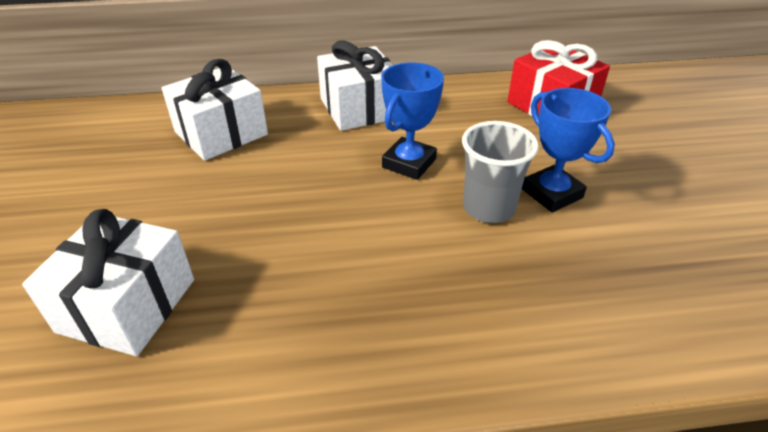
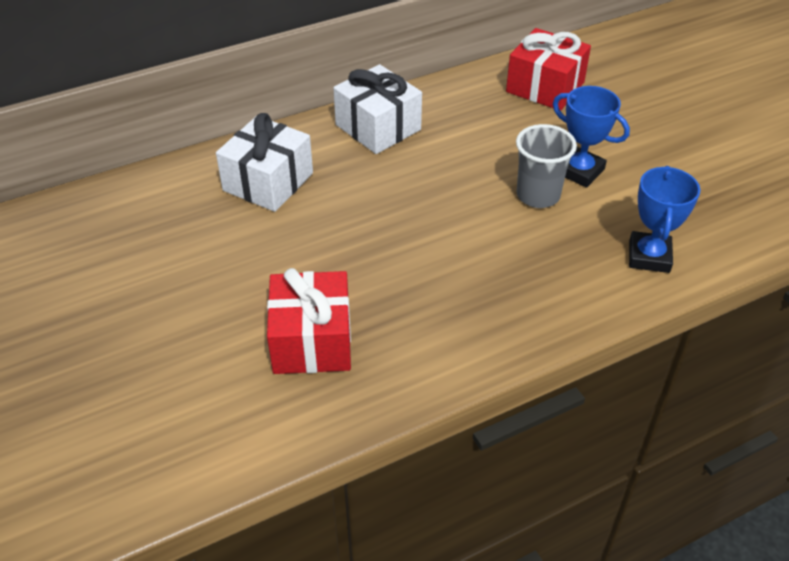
camera: 20 degrees left, 5 degrees up
white gift [22,209,194,356] -> red gift [267,268,351,374]
blue trophy [381,62,444,180] -> blue trophy moved to [629,166,700,273]

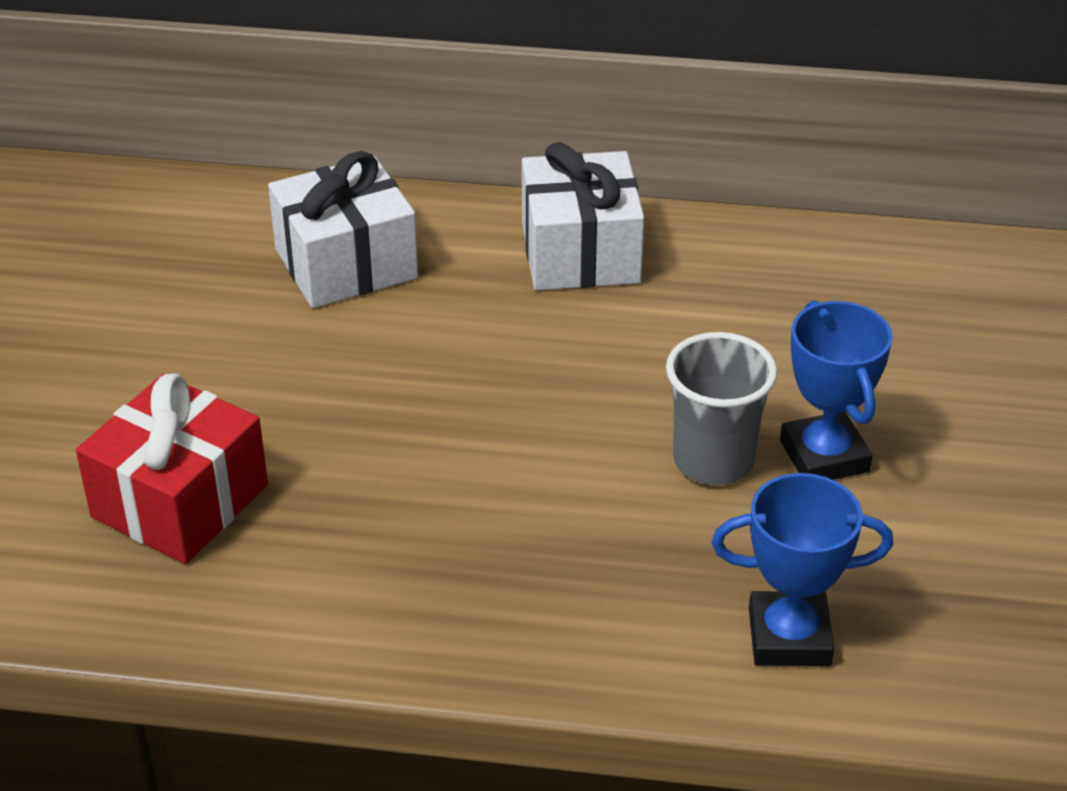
camera: 35 degrees right, 5 degrees down
red gift [506,28,591,111] -> none
blue trophy [629,166,700,273] -> blue trophy turned 45 degrees clockwise [712,473,893,666]

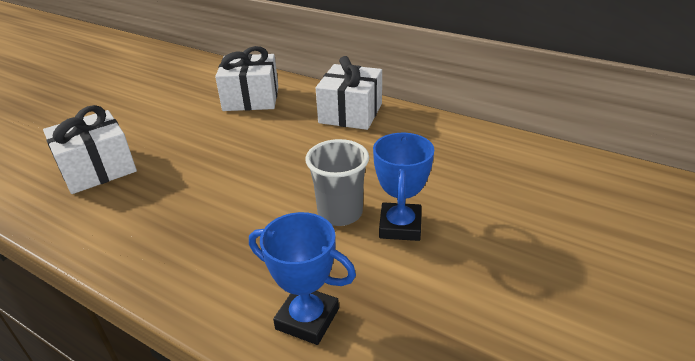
camera: 25 degrees right, 5 degrees down
red gift [76,373,268,564] -> white gift [43,105,137,194]

